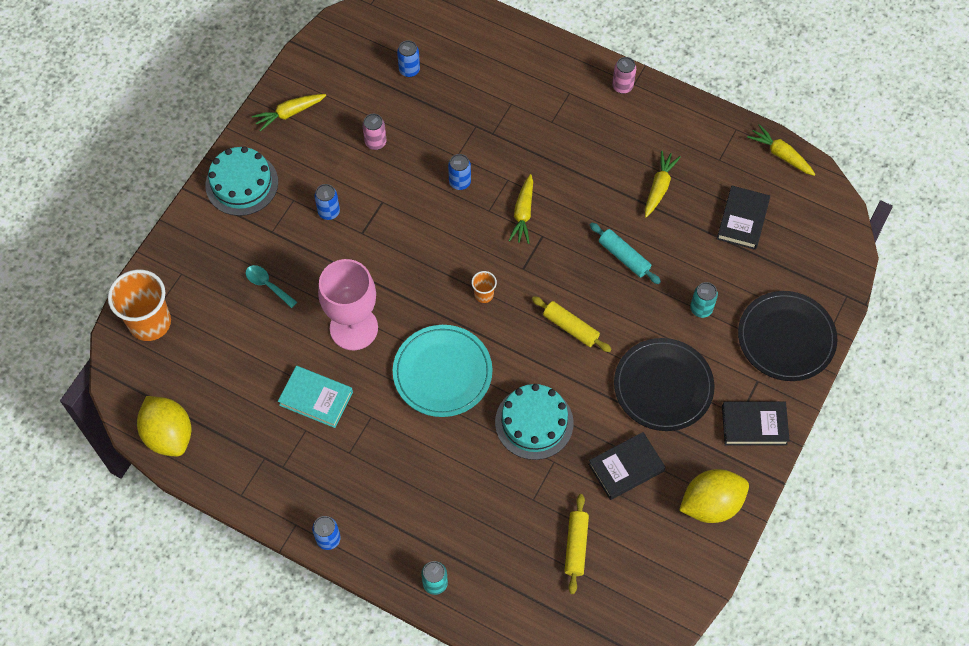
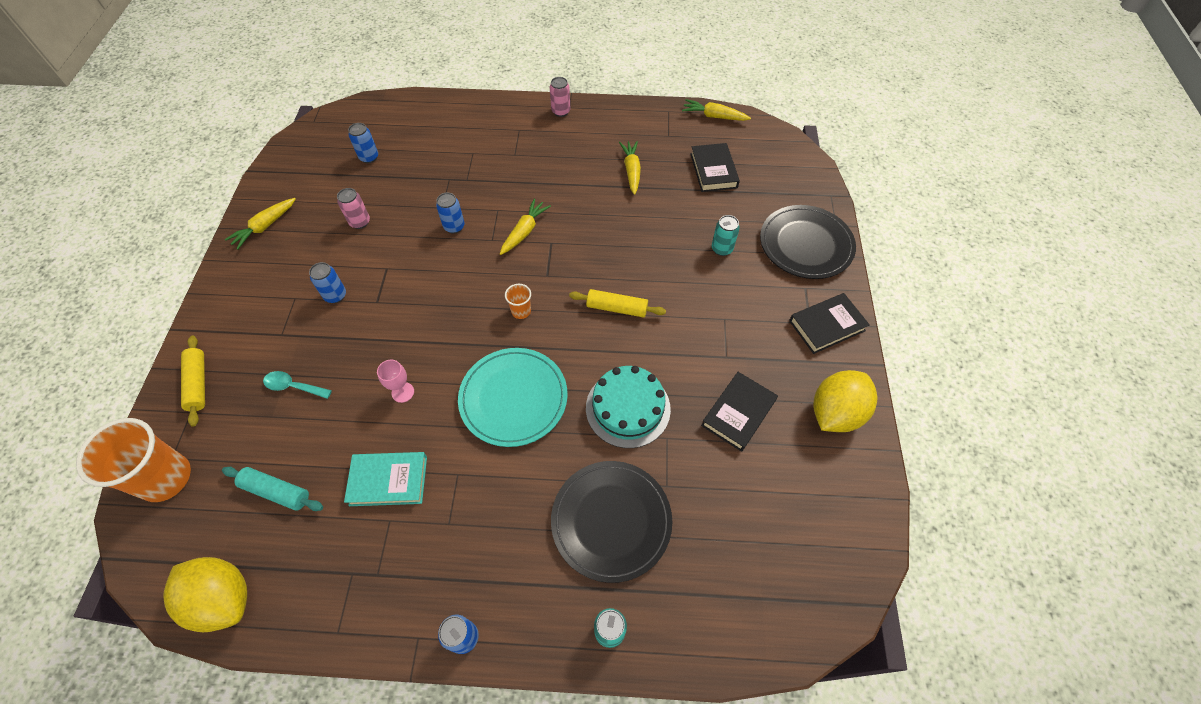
camera: 25 degrees left, 5 degrees down
turquoise cake [205,146,278,216] -> none
pink goblet [318,259,378,350] -> pink goblet [377,360,414,403], size x0.42
yellow carrot [508,174,533,244] -> yellow carrot turned 135 degrees counterclockwise [500,199,551,255]
yellow rolling pin [565,494,589,594] -> yellow rolling pin moved to [181,335,205,427]
turquoise rolling pin [590,223,661,284] -> turquoise rolling pin moved to [222,467,323,511]
black plate [614,338,715,431] -> black plate moved to [551,461,672,583]

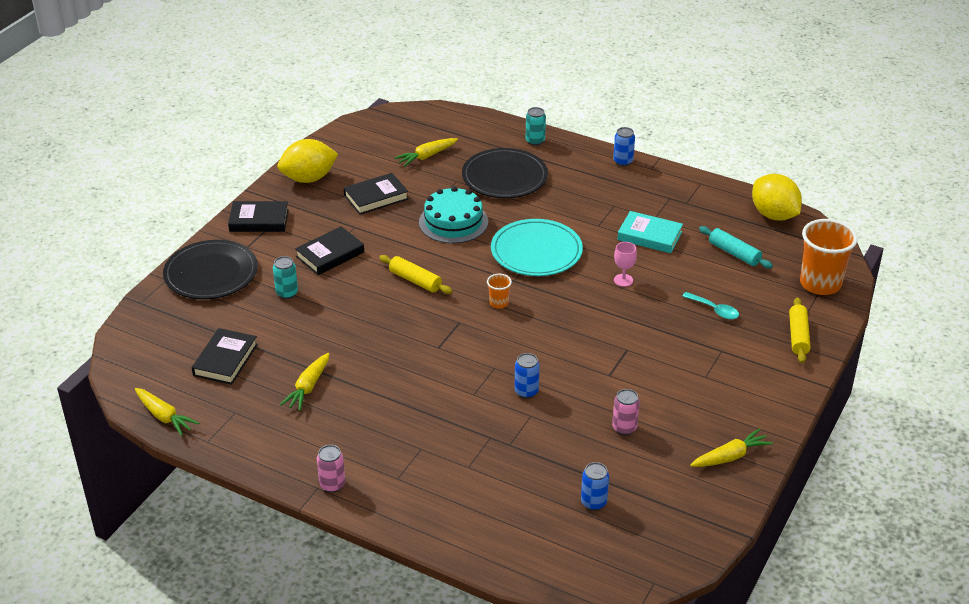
camera: 155 degrees left, 20 degrees down
blue can [309,262,346,303] -> none
yellow carrot [500,199,551,255] -> yellow carrot moved to [394,138,458,167]
none -> black book [295,226,364,275]

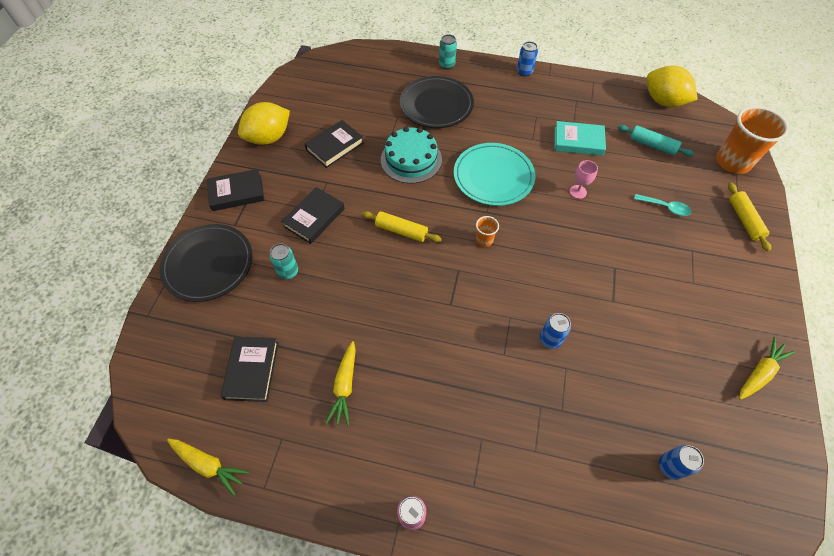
camera: 15 degrees left, 20 degrees up
yellow carrot [394,138,458,167] -> none
pink can [612,389,640,435] -> none

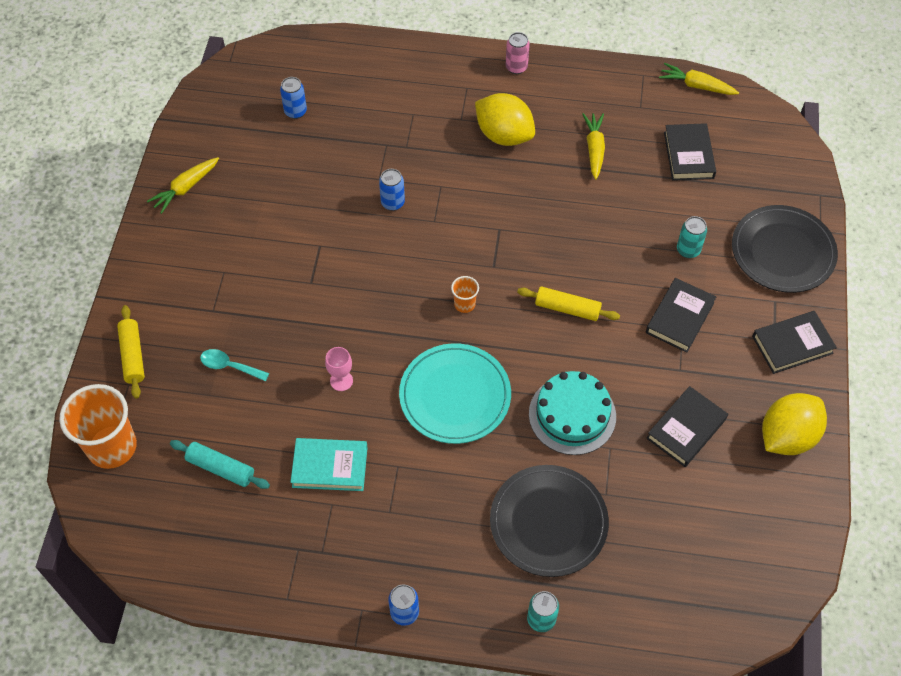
camera: 175 degrees right, 0 degrees up
yellow lemon [647,66,698,107] -> yellow lemon moved to [475,93,535,146]

